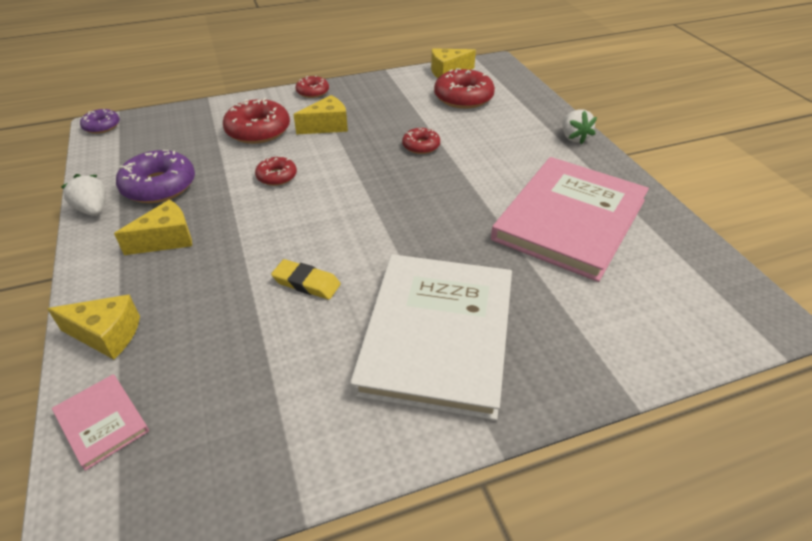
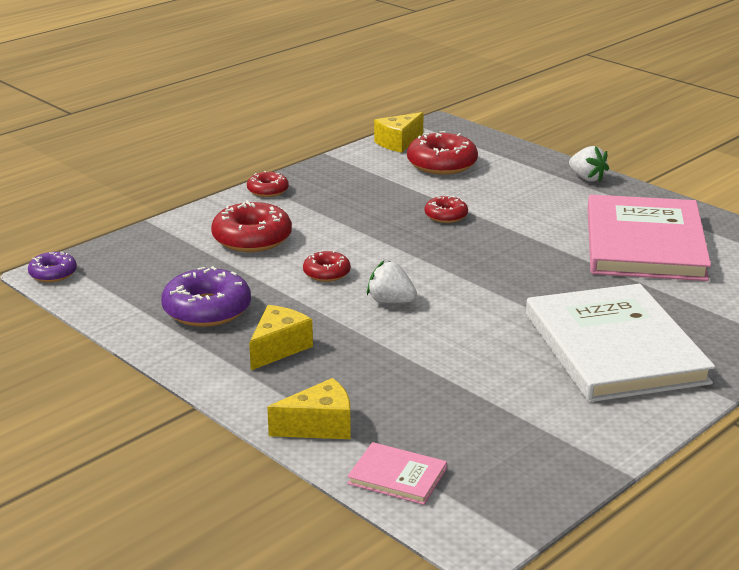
camera: 25 degrees left, 15 degrees down
white strawberry [61,174,106,216] -> white strawberry moved to [367,261,417,303]
yellow eraser [271,259,341,300] -> none
yellow cheese [293,95,348,134] -> none

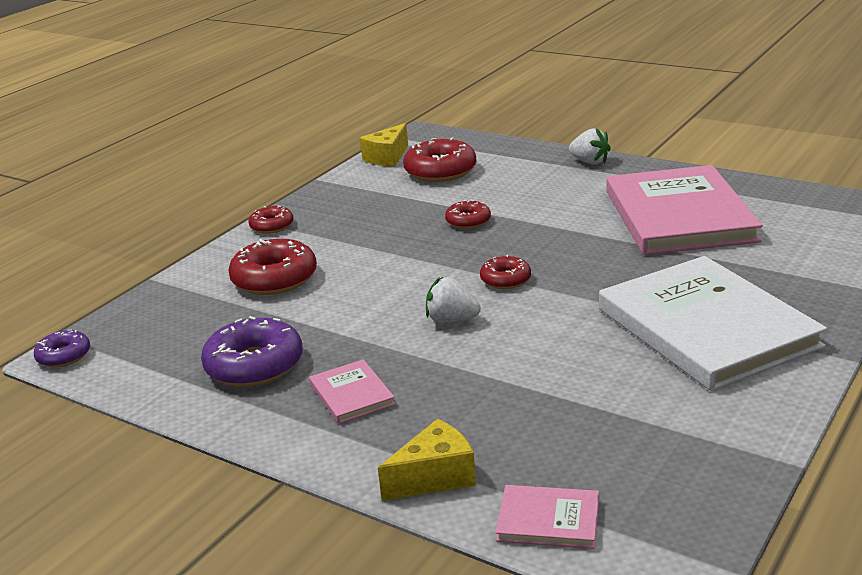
camera: 10 degrees left, 0 degrees up
yellow cheese [249,305,313,370] -> pink book [309,359,395,424]
red donut [303,251,351,282] -> red donut moved to [480,255,531,289]

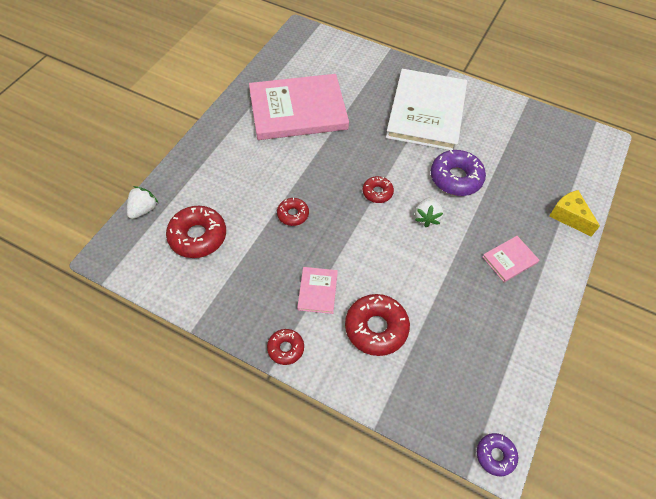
camera: 100 degrees left, 30 degrees up
purple donut [201,316,303,387] -> purple donut moved to [431,150,486,196]
yellow cheese [360,123,408,167] -> none
pink book [496,485,599,549] -> pink book moved to [297,267,338,314]
white strawberry [569,128,611,165] -> white strawberry moved to [127,186,158,219]
white book [599,256,827,391] -> white book turned 45 degrees counterclockwise [386,69,467,150]

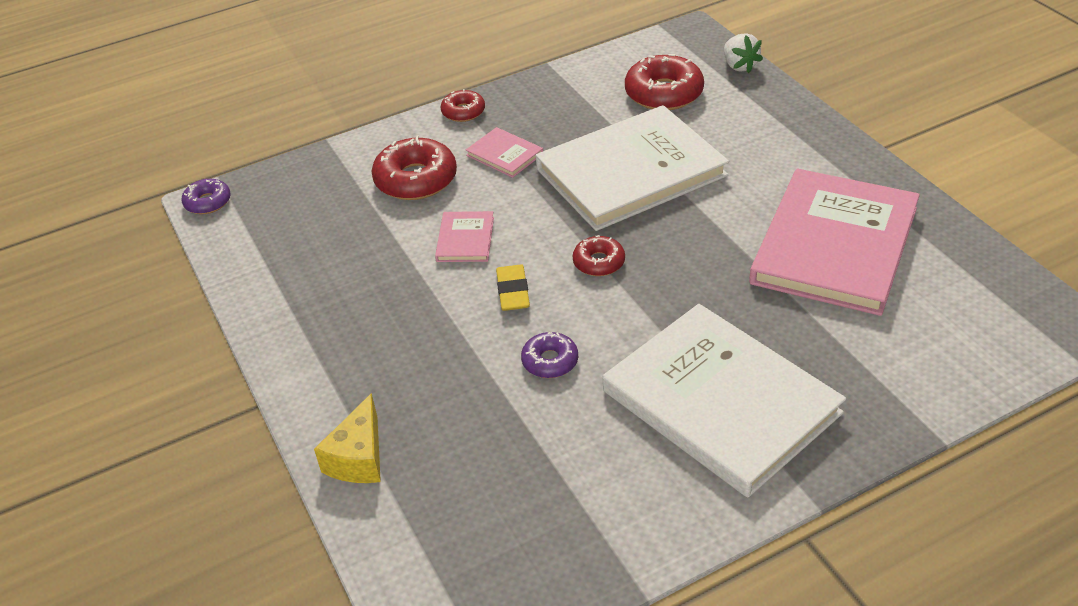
camera: 130 degrees right, 15 degrees down
red donut [277,198,309,226] -> white book [536,105,729,231]
white strawberry [415,197,443,227] -> yellow eraser [496,264,530,311]
purple donut [431,150,486,196] -> purple donut [521,332,578,378], size x0.56
pink book [482,236,539,282] -> pink book moved to [435,211,494,262]
yellow cheese [549,190,600,237] -> yellow cheese turned 105 degrees clockwise [314,393,381,483]

